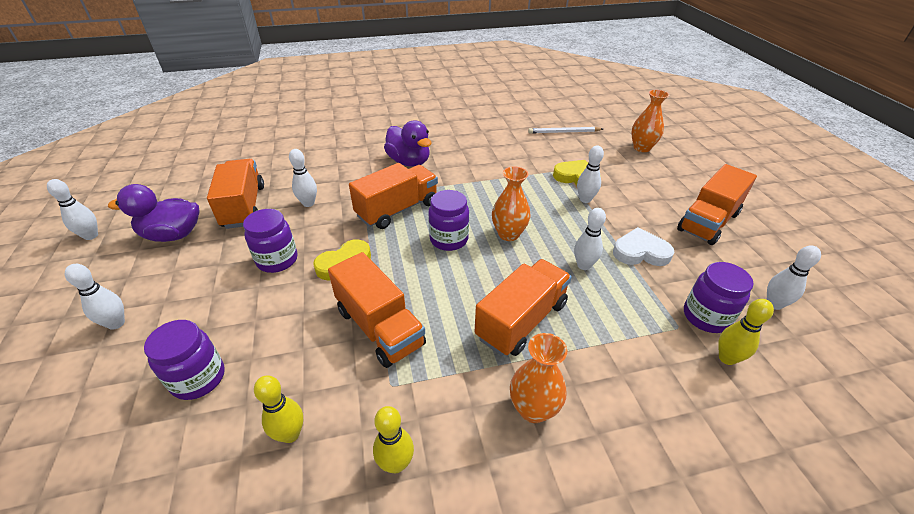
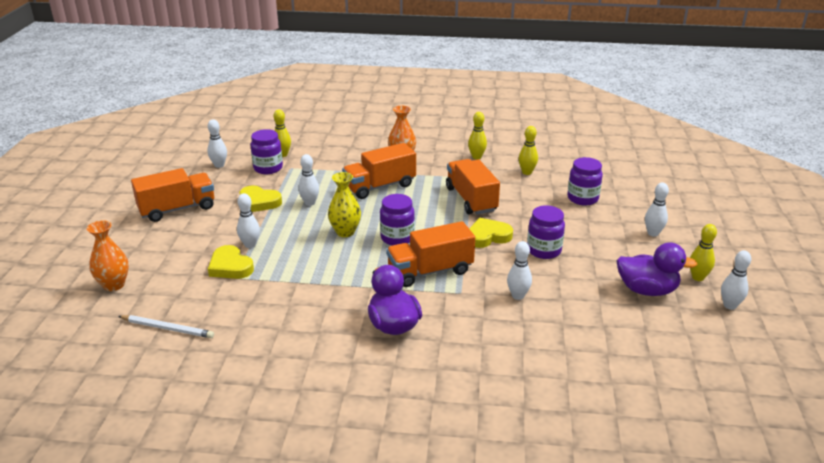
camera: 160 degrees left, 10 degrees down
orange truck [207,159,264,229] -> none
orange vase [492,166,531,241] -> yellow vase [328,172,361,237]
white heart [613,227,674,266] -> yellow heart [240,185,282,212]
none -> yellow bowling pin [690,224,717,281]

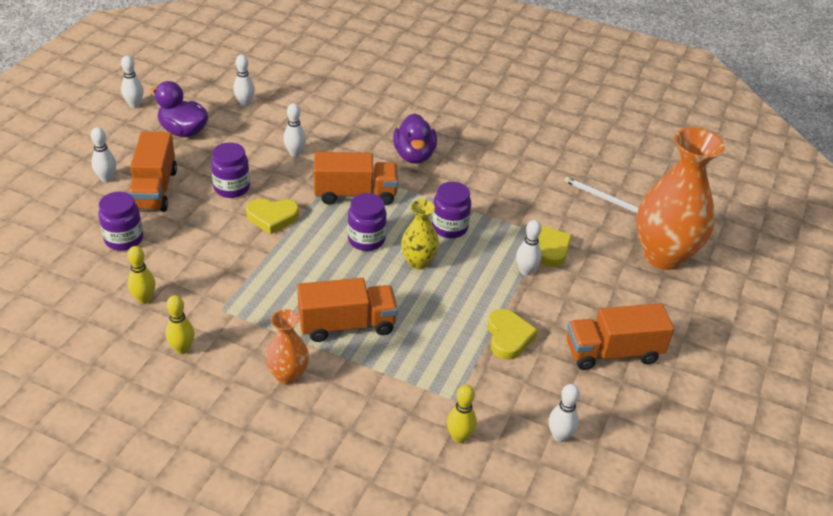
camera: 165 degrees left, 10 degrees up
orange vase [87,220,129,291] -> orange vase [637,127,725,270], size x2.00
yellow heart [240,185,282,212] -> yellow heart turned 45 degrees clockwise [488,309,538,360]
purple jar [250,129,283,174] -> purple jar moved to [432,182,471,238]
white bowling pin [298,154,319,206] -> white bowling pin moved to [233,55,255,107]
orange truck [446,159,500,215] -> orange truck moved to [128,131,177,212]
yellow bowling pin [690,224,717,281] -> none

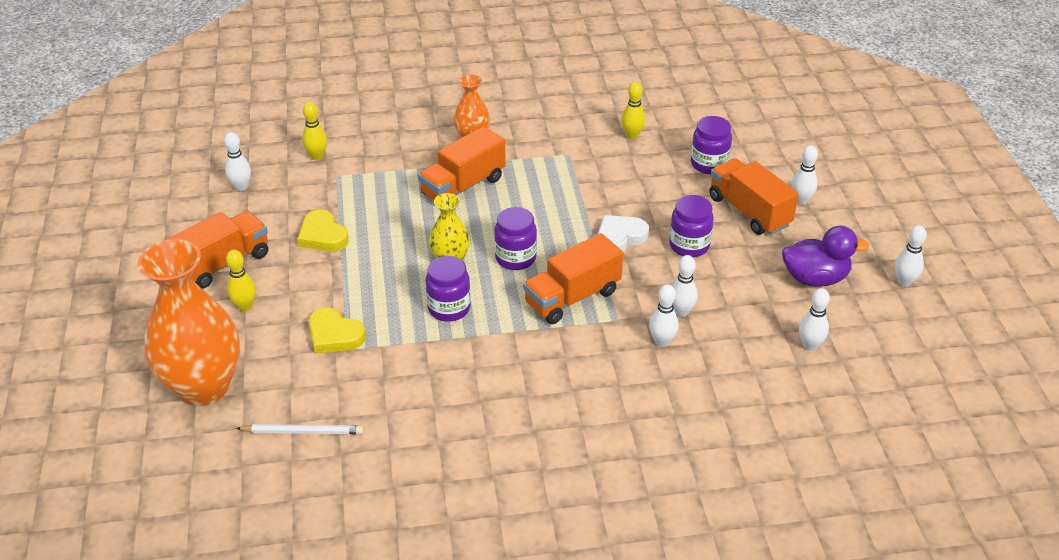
camera: 150 degrees right, 0 degrees up
yellow bowling pin [165,295,194,354] -> yellow bowling pin moved to [226,250,256,311]
yellow heart [246,198,299,234] -> white heart [597,215,649,252]
purple duck [393,113,437,164] -> none
white bowling pin [516,220,542,276] -> white bowling pin moved to [649,284,678,347]

